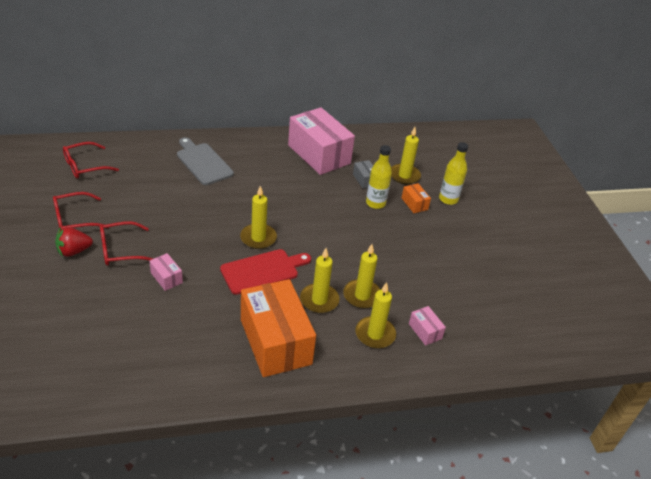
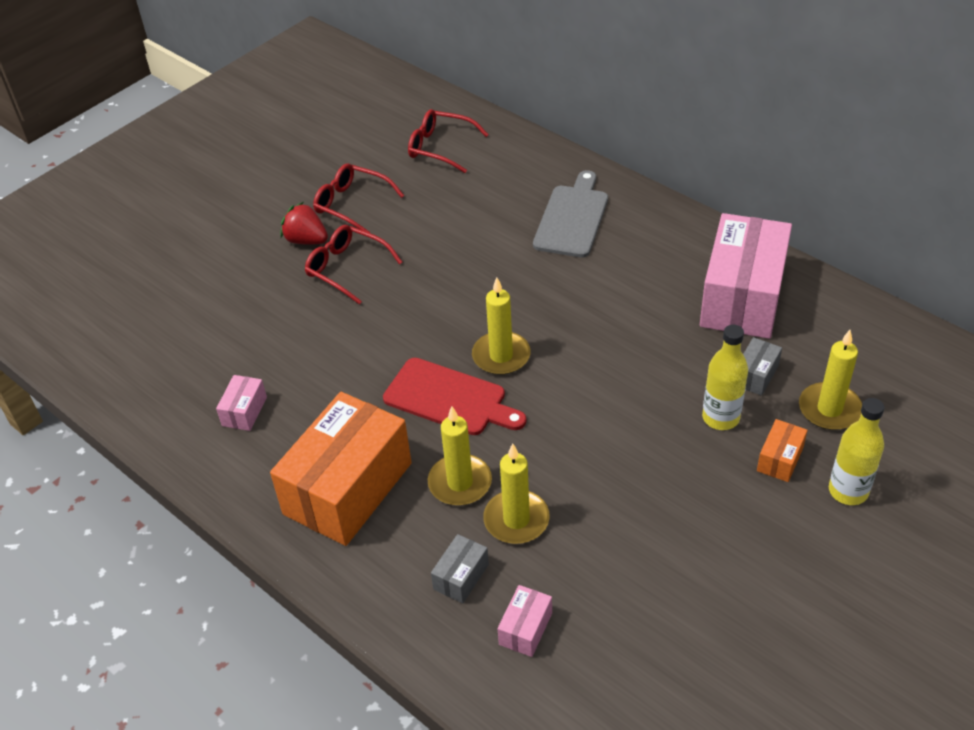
camera: 60 degrees right, 5 degrees up
pink box [149,253,183,291] -> pink box moved to [216,375,267,431]
yellow candle [355,282,396,349] -> grey box [431,534,489,604]

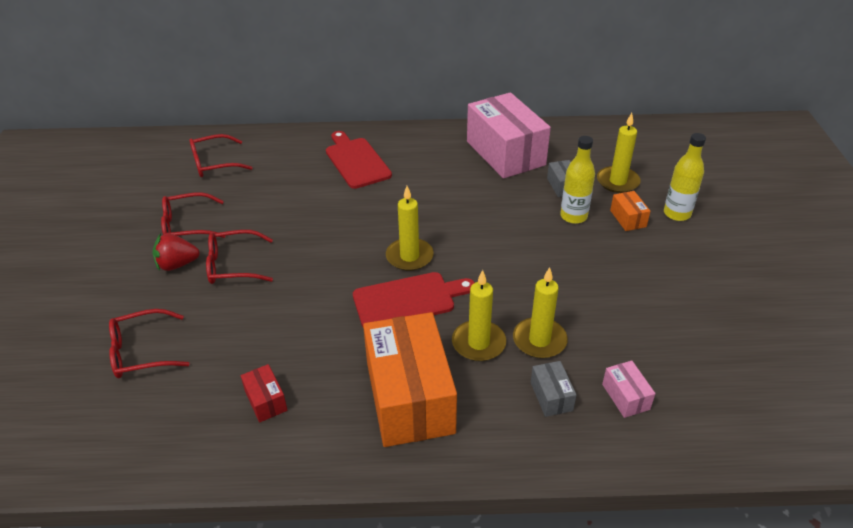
camera: 45 degrees left, 5 degrees down
pink box [216,375,267,431] -> red box [241,364,288,423]
grey cutting board [533,170,608,258] -> red cutting board [326,131,392,189]
none -> red glasses [109,309,190,378]

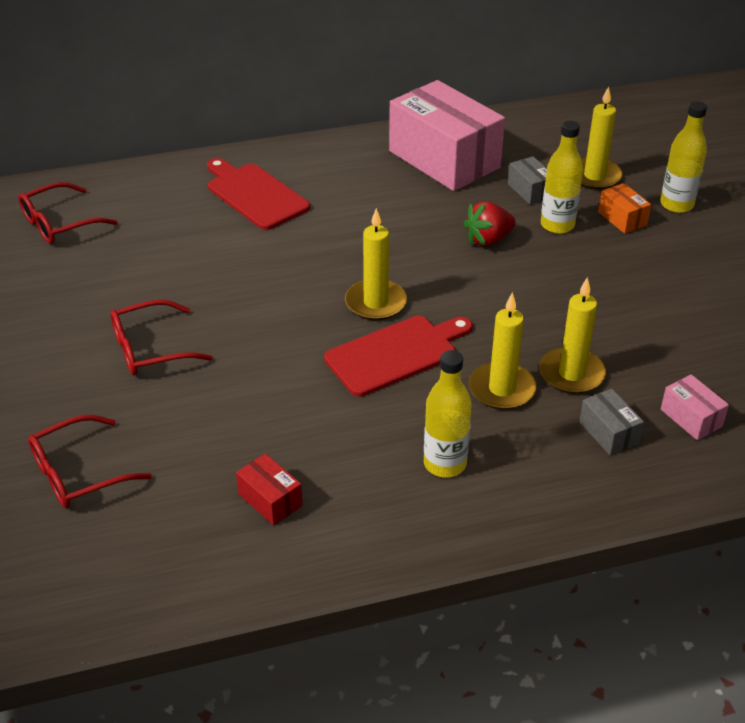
camera: 15 degrees left, 0 degrees up
red strawberry [153,233,200,271] -> red strawberry moved to [464,201,516,247]
red glasses [161,192,225,238] -> none
orange box [363,312,457,447] -> yellow bottle [424,350,472,478]

